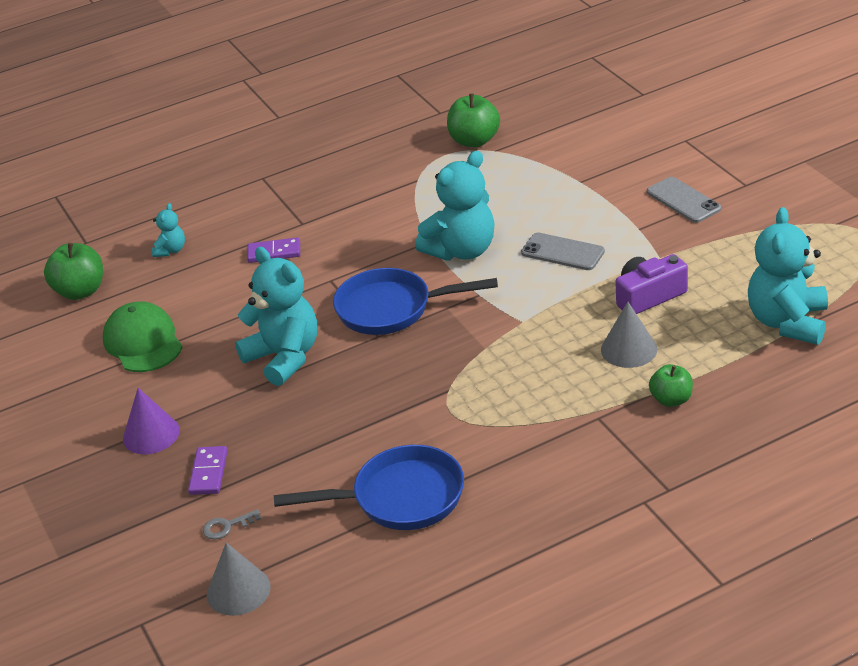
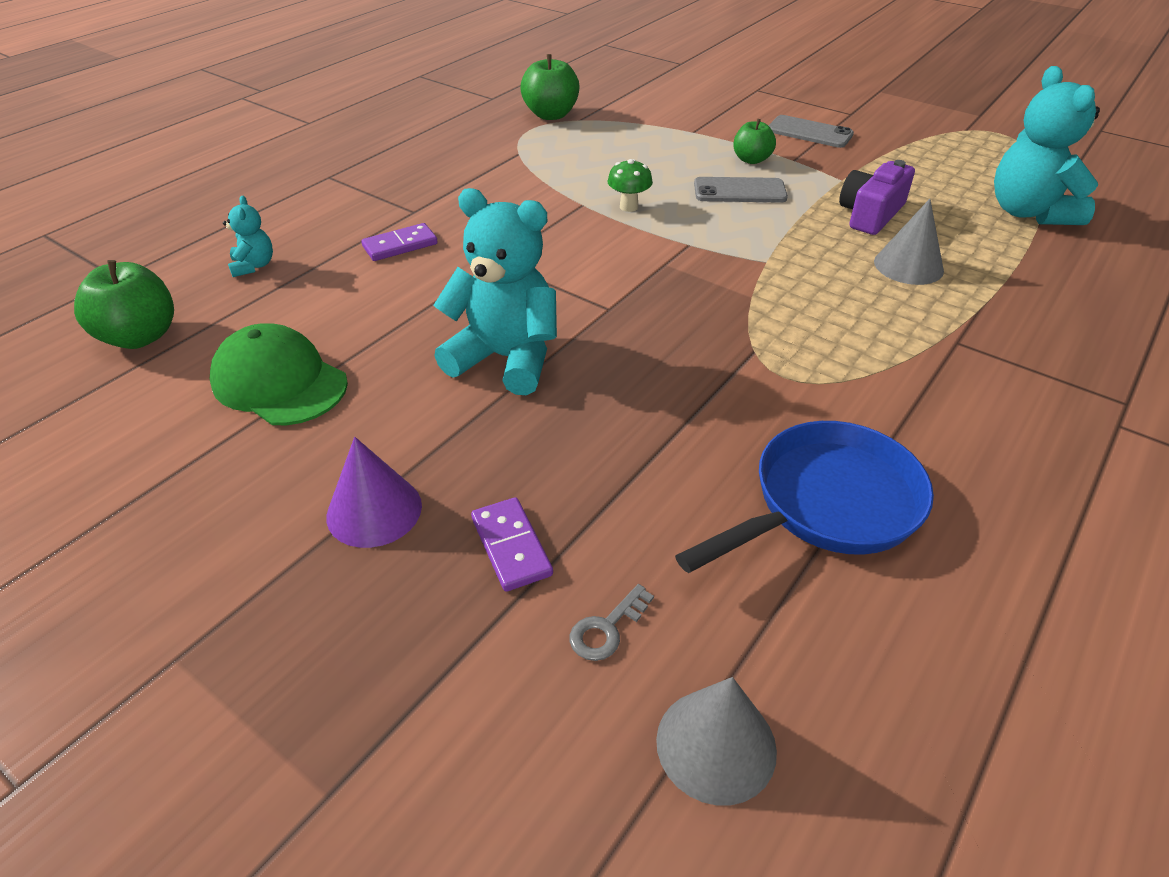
camera: 30 degrees left, 5 degrees up
blue pan [333,268,498,335] -> none
turquoise teddy bear [415,151,494,261] -> green mushroom [608,159,653,212]
green apple [649,364,693,407] -> green apple moved to [733,119,776,164]

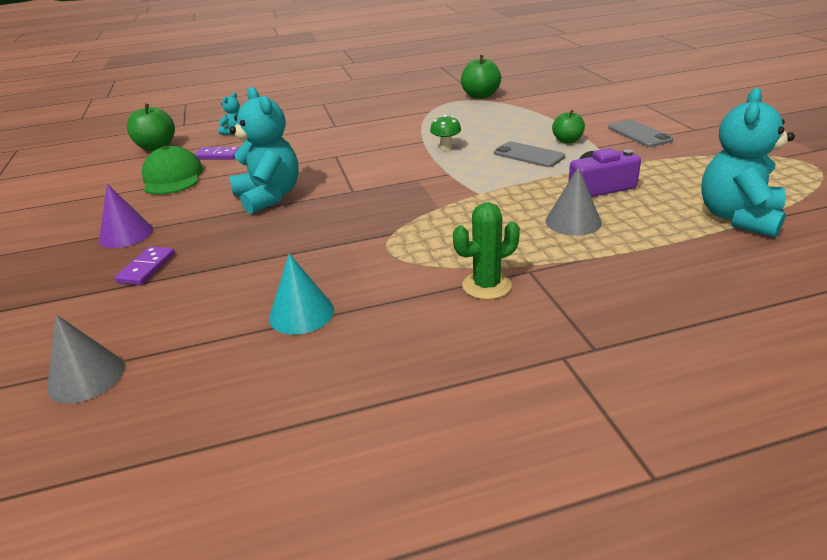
camera: 40 degrees right, 10 degrees down
purple domino [361,223,438,261] -> purple domino moved to [194,147,240,160]
grey key [570,584,654,661] -> none
blue pan [675,421,934,573] -> turquoise cone [269,253,334,335]
none -> green cactus [453,202,520,300]

